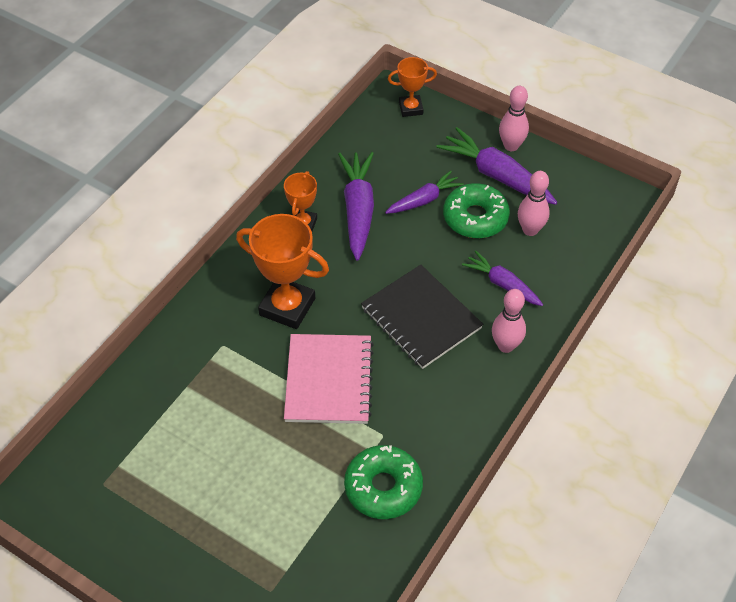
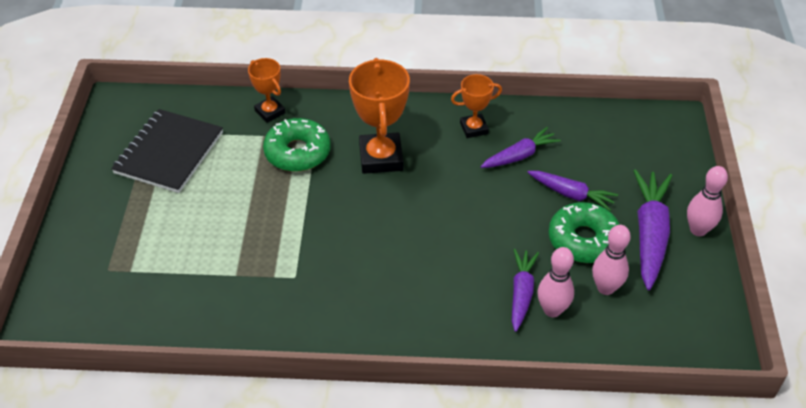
camera: 60 degrees right, 5 degrees down
pink notebook [284,334,374,424] -> none
purple carrot [338,152,374,261] -> purple carrot [480,127,561,168], size x0.63
green donut [344,445,423,519] -> green donut moved to [263,118,331,172]
black notebook [361,265,483,369] -> black notebook moved to [111,109,223,193]
orange trophy [388,57,437,117] -> orange trophy moved to [248,58,285,123]
pink bowling pin [492,289,526,353] -> pink bowling pin moved to [538,247,574,317]

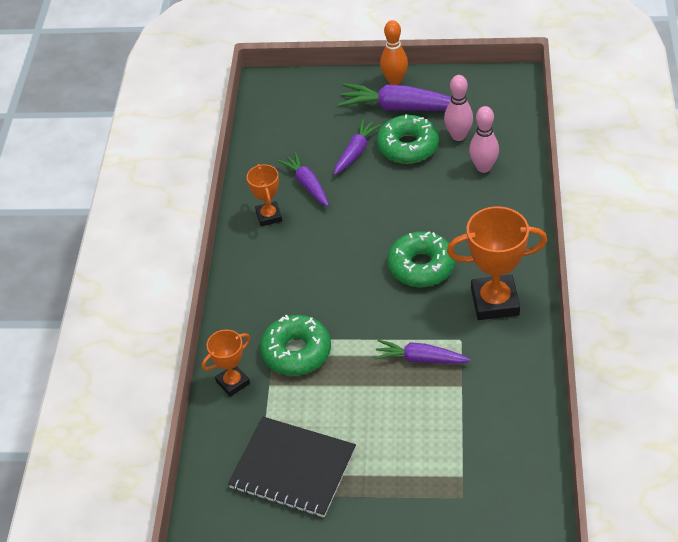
camera: 85 degrees left, 0 degrees up
orange trophy [349,58,410,174] -> orange trophy moved to [447,206,547,320]
purple carrot [512,249,539,332] -> purple carrot moved to [374,340,471,364]
pink bowling pin [687,166,728,236] -> orange bowling pin [380,20,408,85]
none -> green donut [388,231,455,287]

